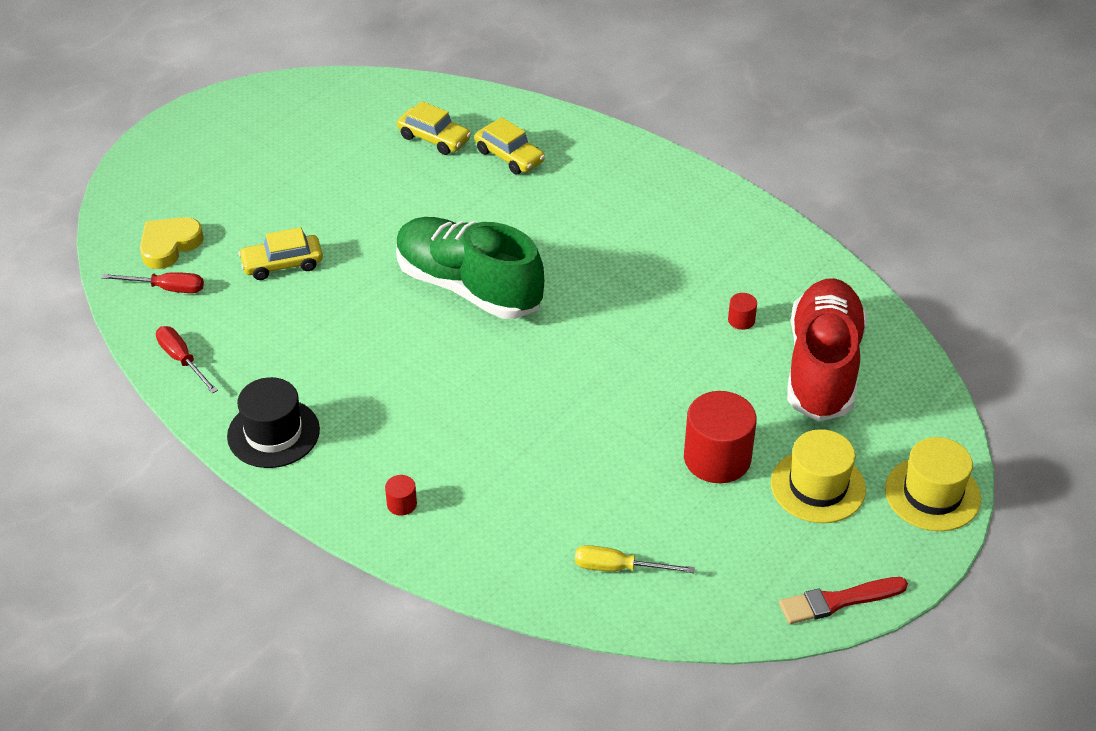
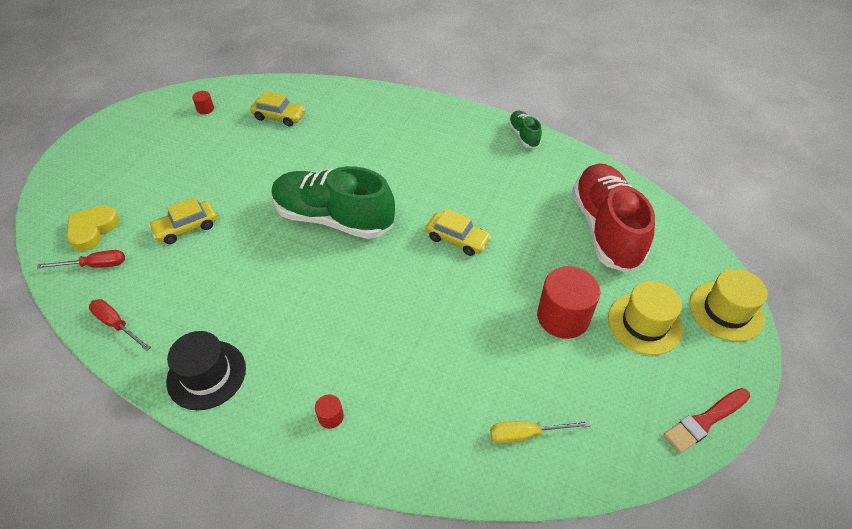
camera: 15 degrees left, 5 degrees up
yellow car [474,117,545,175] -> yellow car moved to [426,209,491,256]
red cylinder [728,293,757,330] -> red cylinder moved to [192,91,214,114]
none -> green shoe [508,111,542,148]

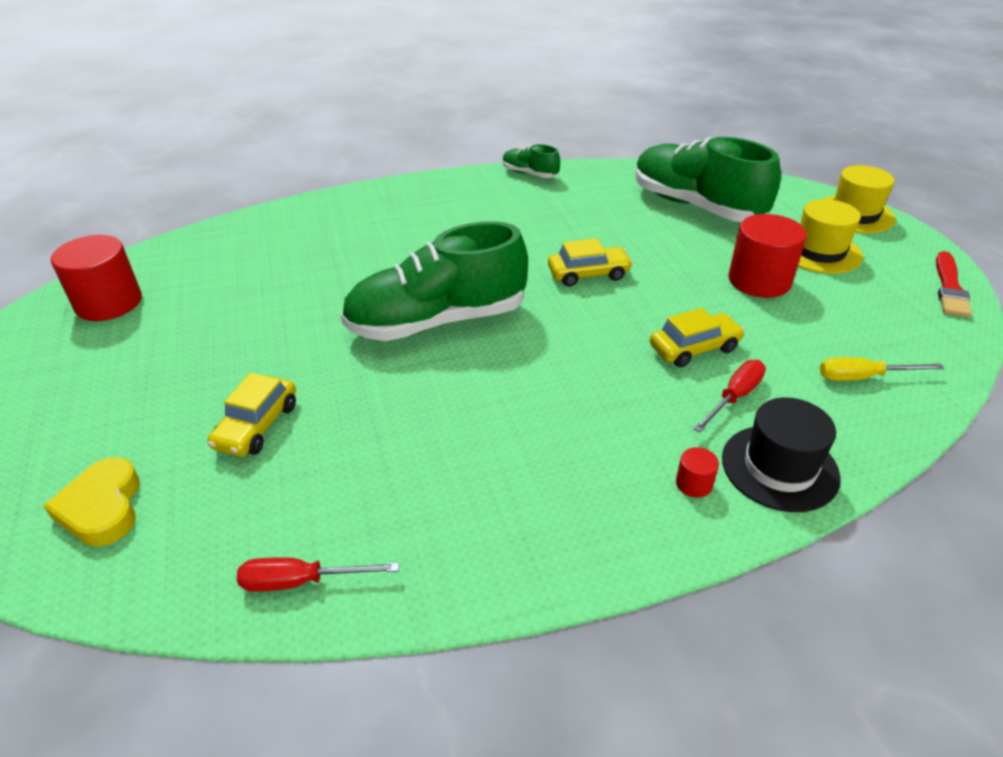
camera: 40 degrees left, 10 degrees down
red screwdriver [37,250,125,268] -> red screwdriver moved to [693,360,766,433]
black hat [166,331,246,410] -> black hat moved to [722,397,841,512]
red cylinder [192,91,214,114] -> red cylinder [51,235,142,321], size x2.30
yellow car [250,91,306,127] -> yellow car moved to [650,308,745,367]
yellow screwdriver [490,421,591,443] -> yellow screwdriver turned 45 degrees clockwise [820,357,945,381]
red shoe [572,163,655,273] -> green shoe [635,137,781,222]

